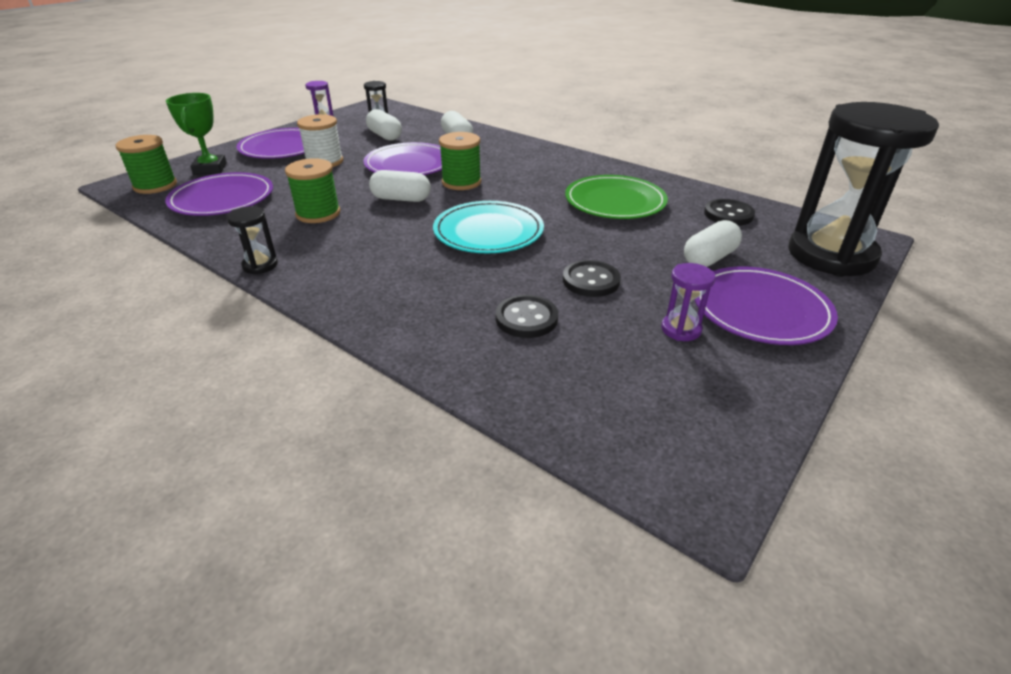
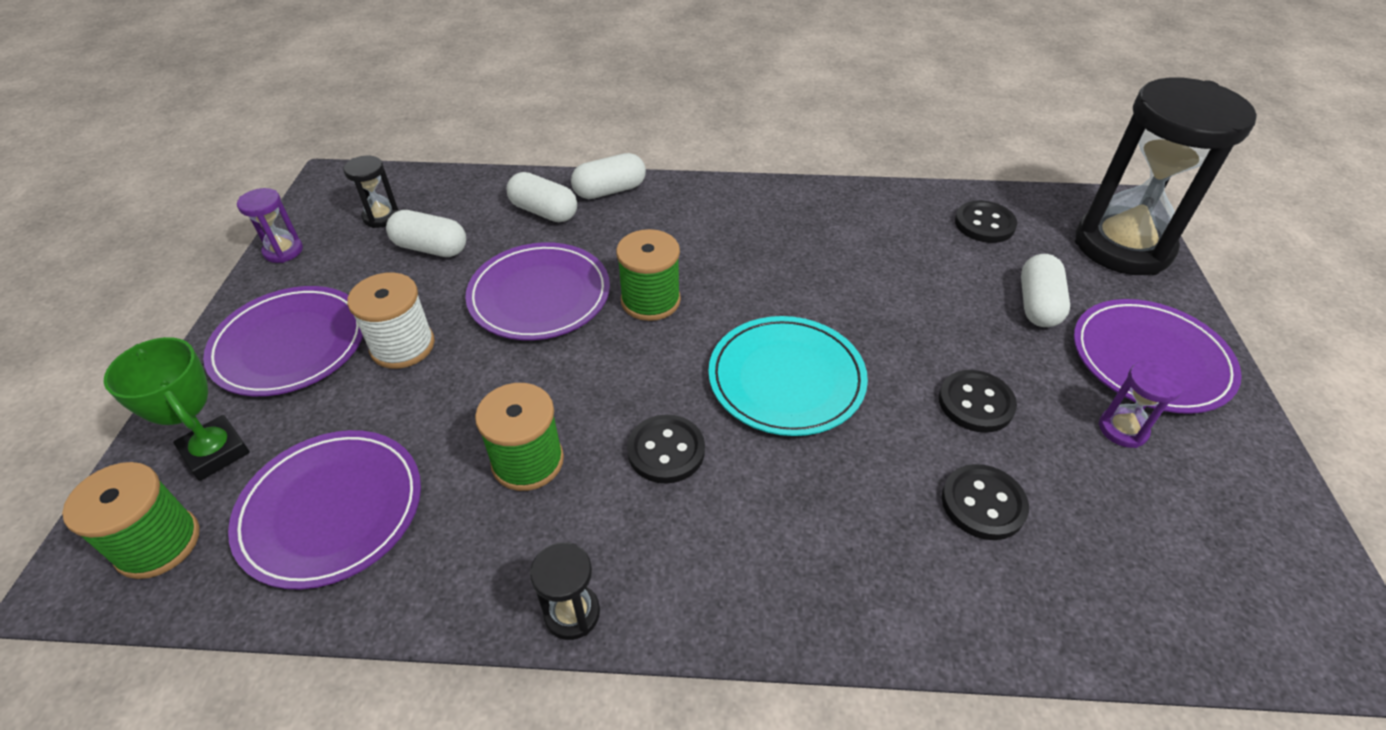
camera: 35 degrees left, 10 degrees up
white capsule [369,170,431,202] -> white capsule moved to [571,153,646,199]
green plate [565,175,668,219] -> none
none -> black button [627,415,705,484]

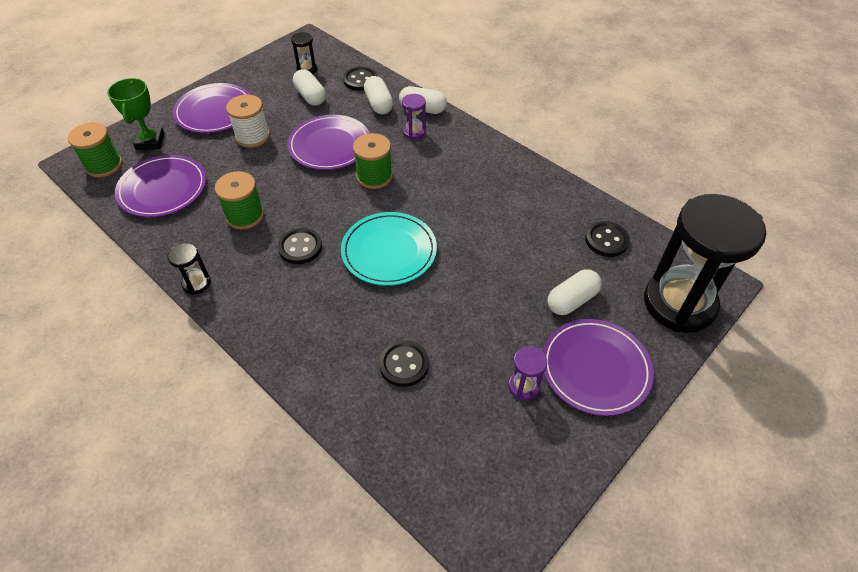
camera: 40 degrees right, 5 degrees up
purple hourglass [237,188,303,263] -> purple hourglass moved to [402,94,426,140]
black button [939,370,1017,433] -> black button moved to [343,67,377,91]

